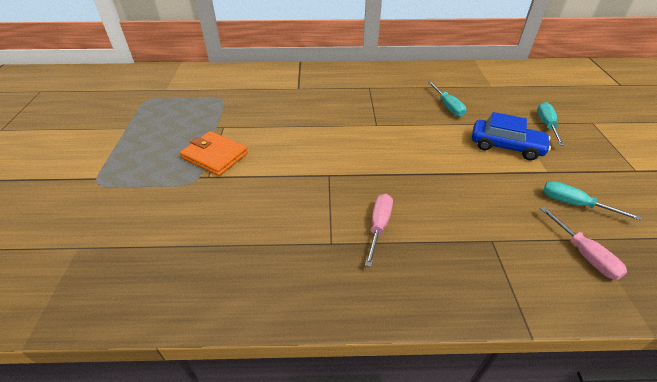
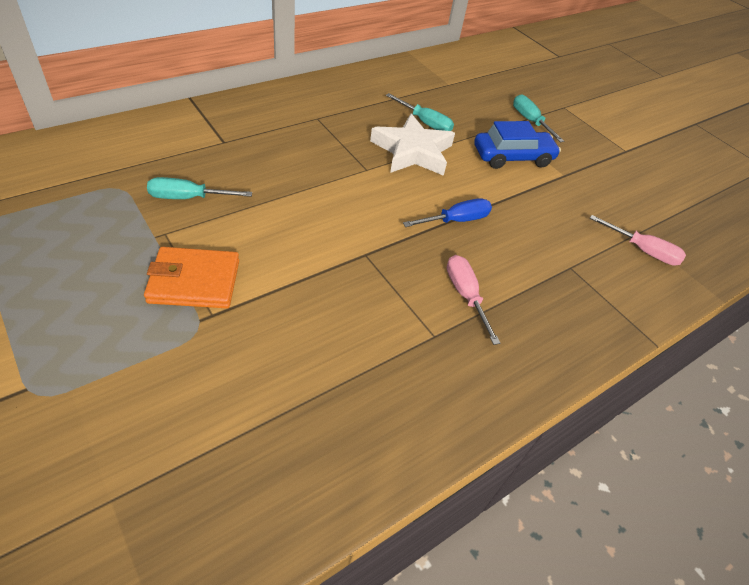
camera: 40 degrees left, 5 degrees up
turquoise screwdriver [543,181,642,221] -> turquoise screwdriver moved to [147,177,252,199]
none -> white star [370,113,455,176]
none -> blue screwdriver [403,198,492,227]

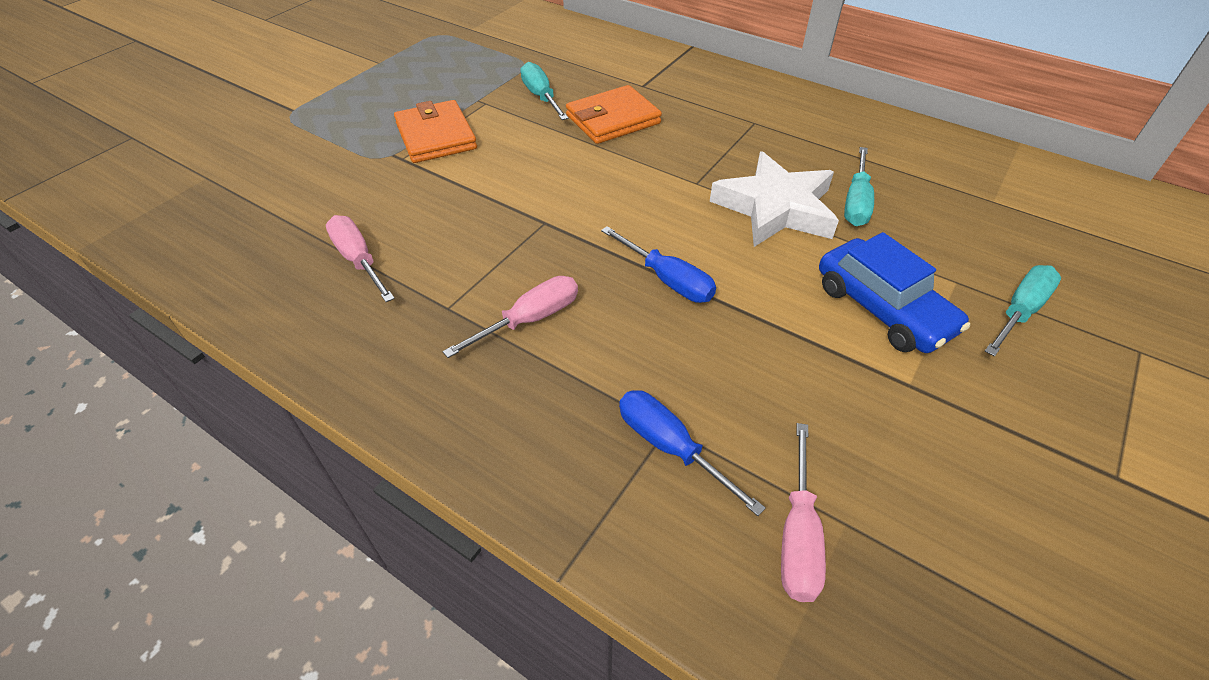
camera: 75 degrees right, 0 degrees up
none -> pink screwdriver [326,215,395,302]
none -> orange wallet [566,85,662,144]
none -> blue screwdriver [619,390,766,516]

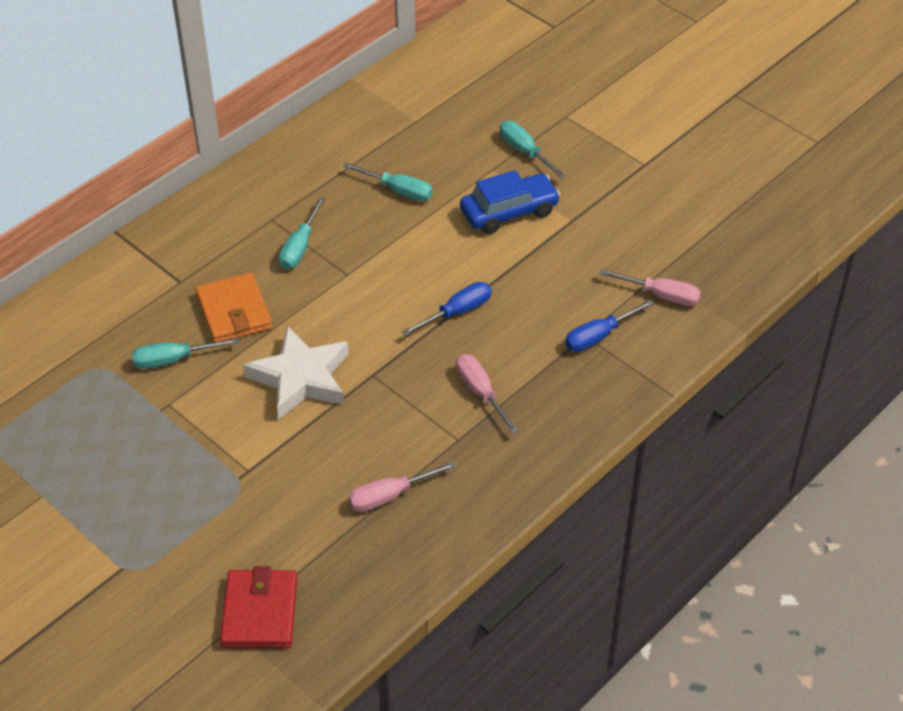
camera: 80 degrees left, 0 degrees up
orange wallet [394,100,477,163] -> none
white star [710,151,839,247] -> white star moved to [243,326,349,419]
none -> red wallet [220,566,297,649]
none -> turquoise screwdriver [279,197,325,269]

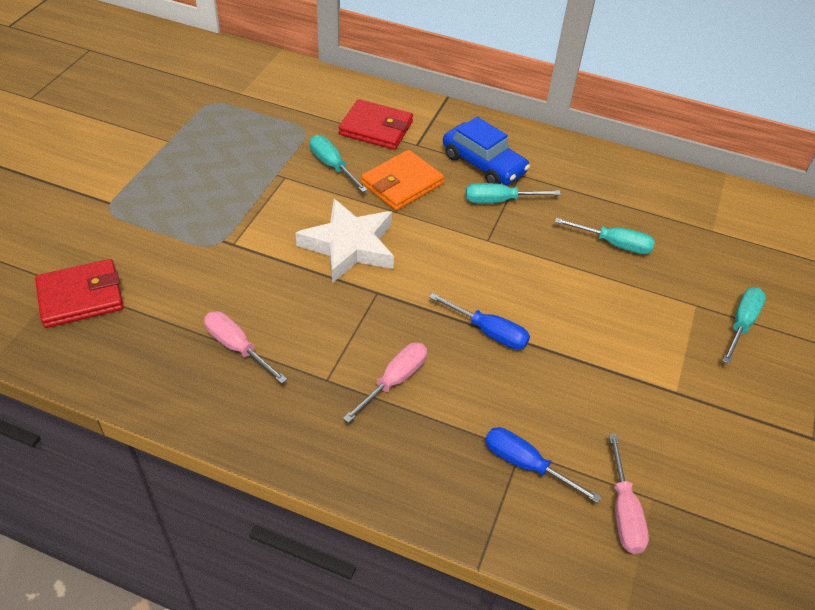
camera: 65 degrees right, 0 degrees up
turquoise screwdriver [343,162,433,201] -> turquoise screwdriver turned 75 degrees counterclockwise [555,218,655,254]
blue car [460,170,560,234] -> blue car moved to [443,117,530,185]
none -> red wallet [339,99,413,150]

